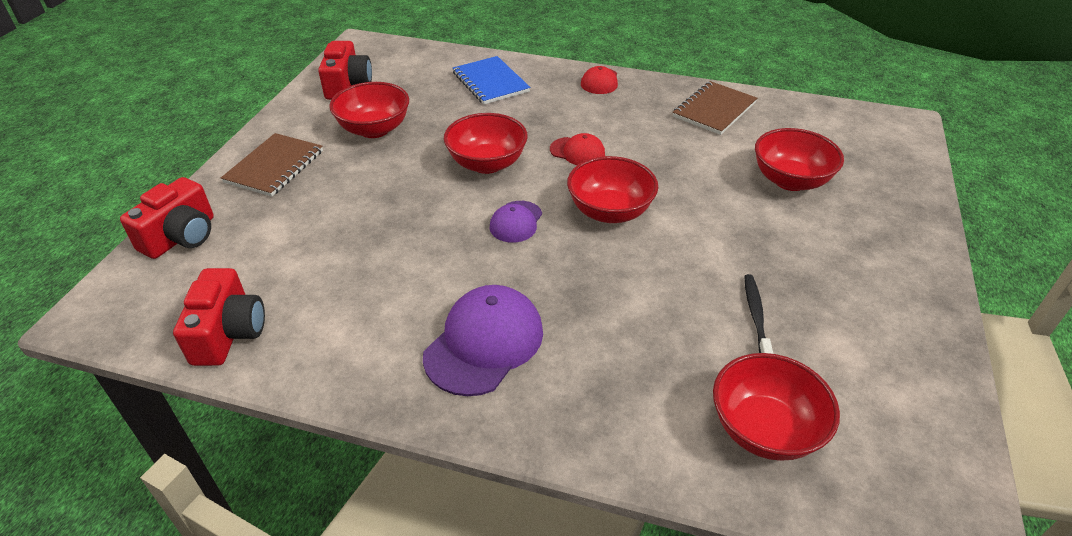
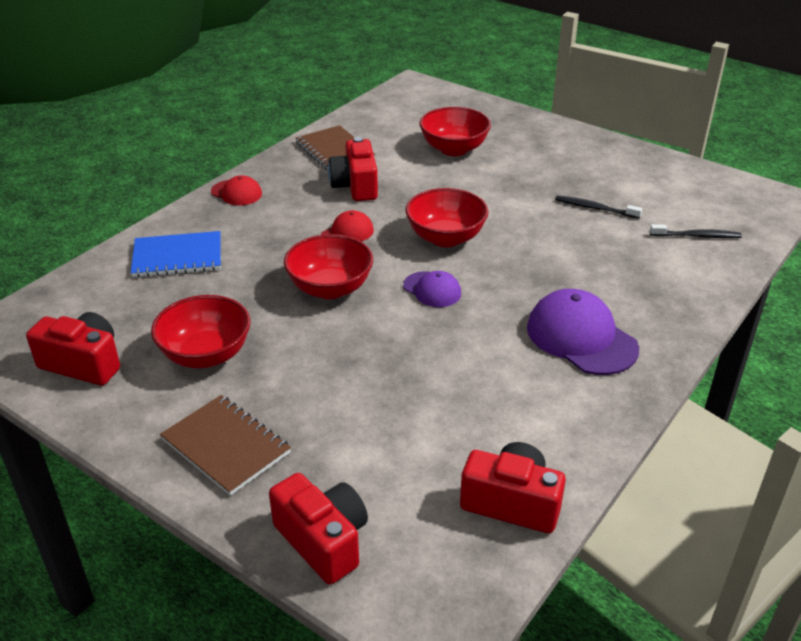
camera: 70 degrees left, 5 degrees down
red bowl [713,353,840,461] -> black toothbrush [650,224,742,238]
none -> red camera [328,137,378,201]

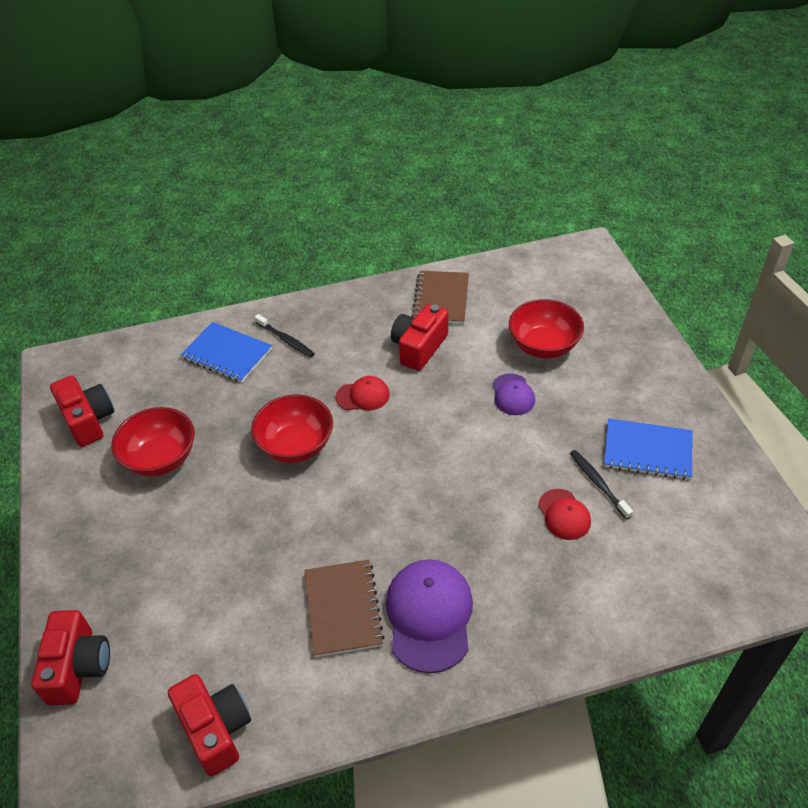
camera: 40 degrees right, 10 degrees up
brown notebook [160,395,291,496] -> brown notebook moved to [305,559,384,657]
red cap [211,175,262,206] -> red cap moved to [538,489,591,540]
purple cap [403,271,461,307] -> purple cap moved to [492,373,535,415]
red bowl [406,188,489,247] -> none
black toothbrush [650,224,742,238] -> black toothbrush moved to [255,314,315,357]
none -> blue notebook [604,418,692,480]

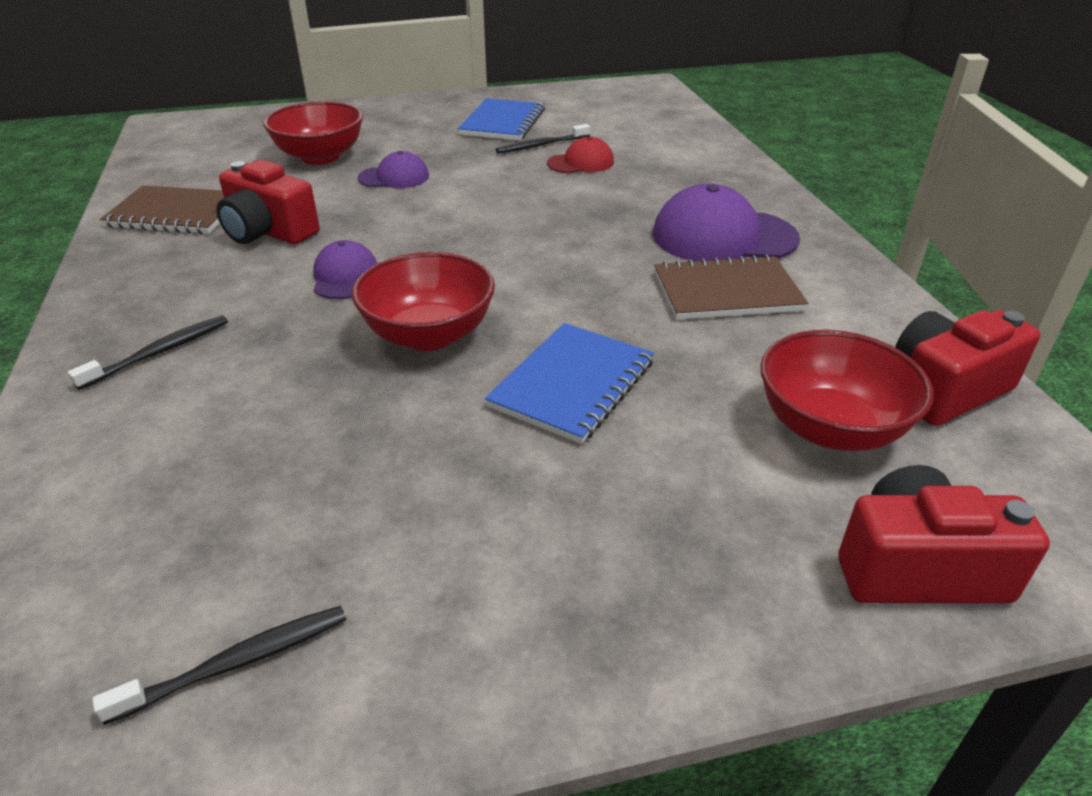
camera: 90 degrees left, 10 degrees down
red camera [50,375,114,447] -> black toothbrush [92,606,346,725]
red bowl [111,407,195,477] -> red bowl moved to [760,330,933,451]
blue notebook [180,322,272,383] -> blue notebook moved to [485,323,654,444]
red cap [336,376,390,411] -> purple cap [313,240,377,299]

